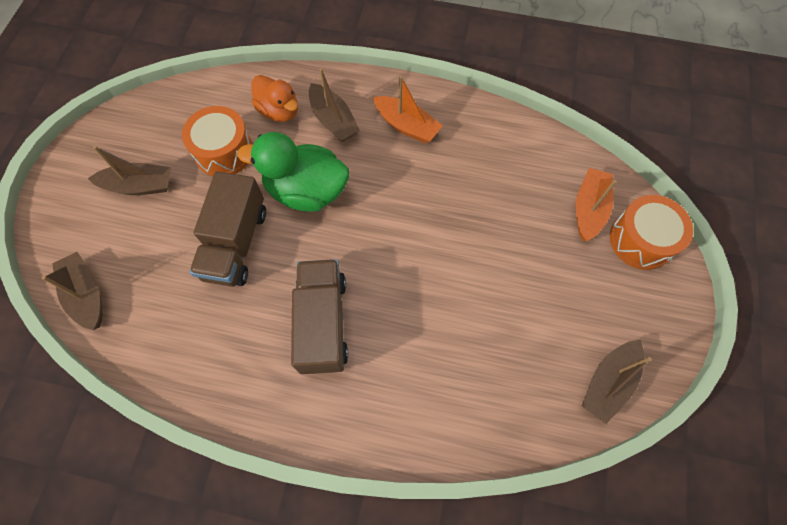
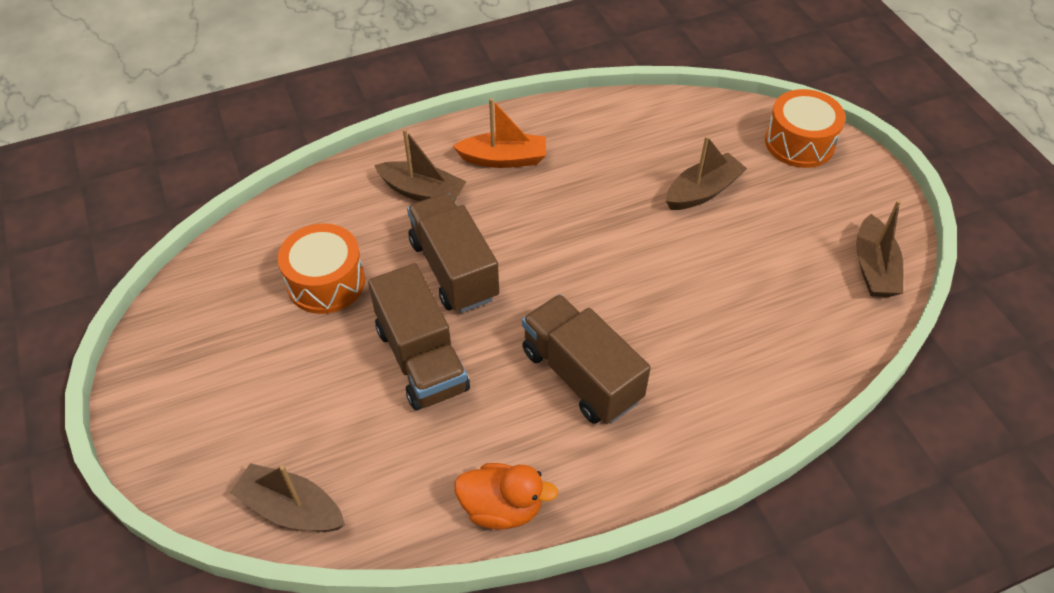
camera: 35 degrees left, 15 degrees down
brown boat [88,146,171,195] -> brown boat moved to [666,136,747,210]
green duck [237,132,349,212] -> brown truck [407,193,499,313]
orange duck [251,75,298,122] -> orange duck moved to [454,463,559,530]
orange boat [575,168,617,241] -> none

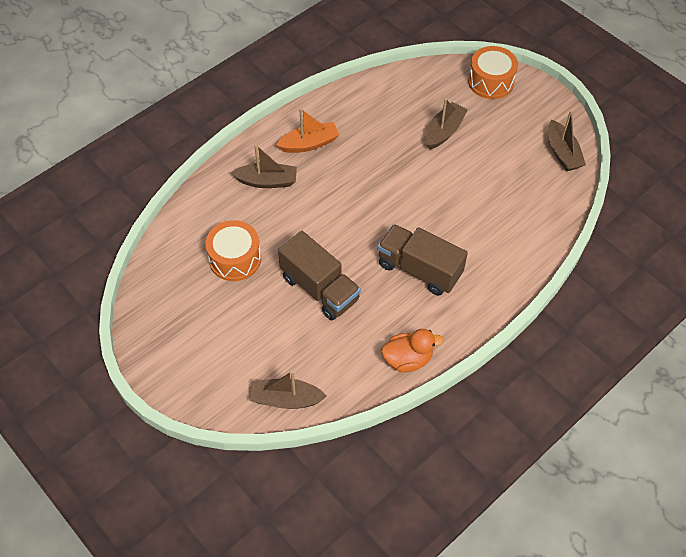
camera: 20 degrees left, 5 degrees up
brown truck [407,193,499,313] -> none

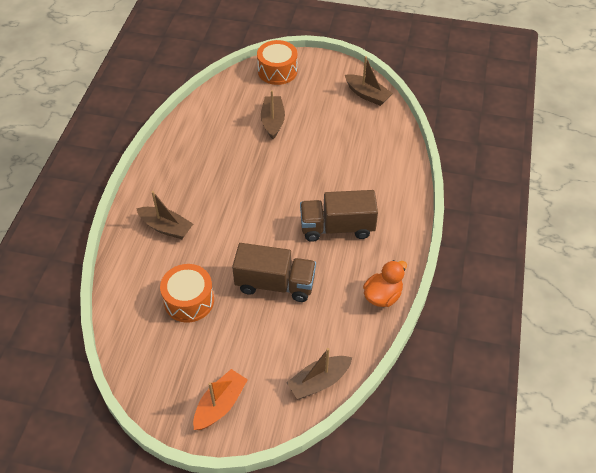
camera: 35 degrees left, 5 degrees down
brown boat [231,145,297,188] -> brown boat turned 60 degrees clockwise [136,191,193,239]
orange boat [276,108,339,153] -> orange boat moved to [193,369,248,430]

